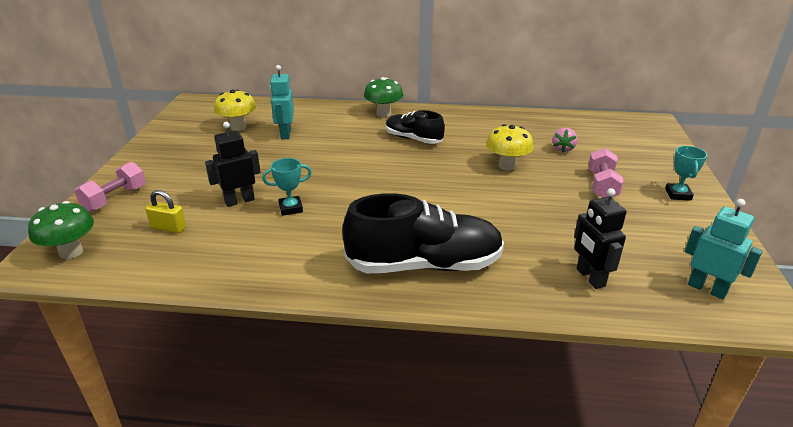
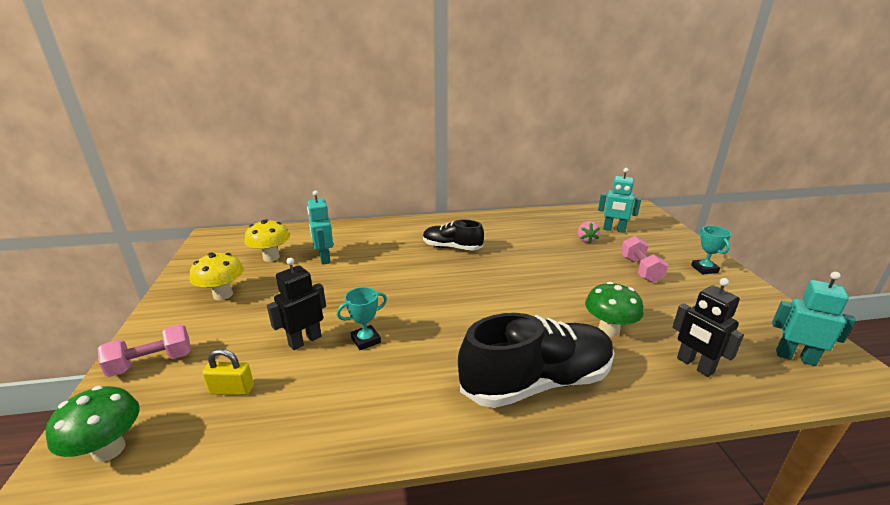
camera: 15 degrees left, 5 degrees down
pink dumbbell [75,162,146,212] -> pink dumbbell turned 45 degrees clockwise [98,324,191,377]
green mushroom [364,77,403,117] -> green mushroom moved to [585,282,644,337]
yellow mushroom [486,124,534,171] -> yellow mushroom moved to [190,252,244,300]
none -> turquoise robot [598,168,641,233]

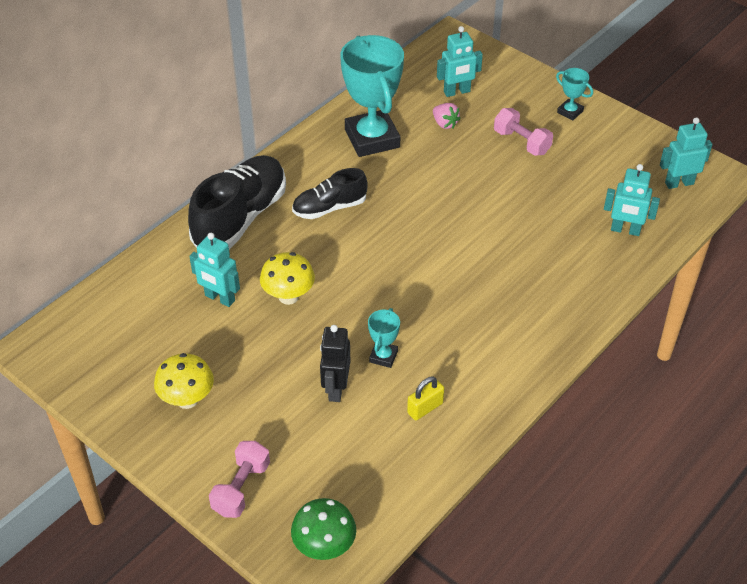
camera: 40 degrees left, 20 degrees up
yellow padlock [202,349,254,395] -> yellow padlock moved to [407,377,444,420]
yellow mushroom [244,219,290,262] -> yellow mushroom moved to [260,252,315,305]
black shoe [458,313,615,408] -> black shoe moved to [188,155,286,249]
green mushroom [585,282,644,337] -> none
black robot [672,278,744,377] -> turquoise robot [604,164,660,236]
none -> turquoise trophy [340,35,404,157]

